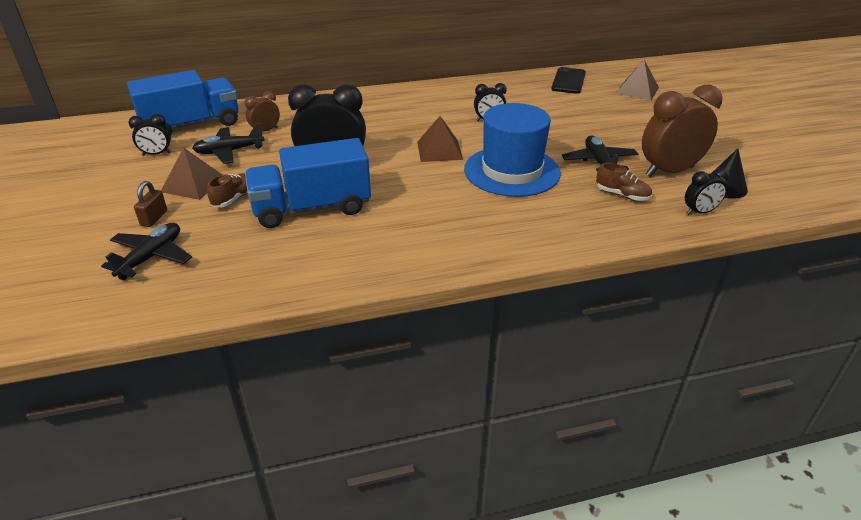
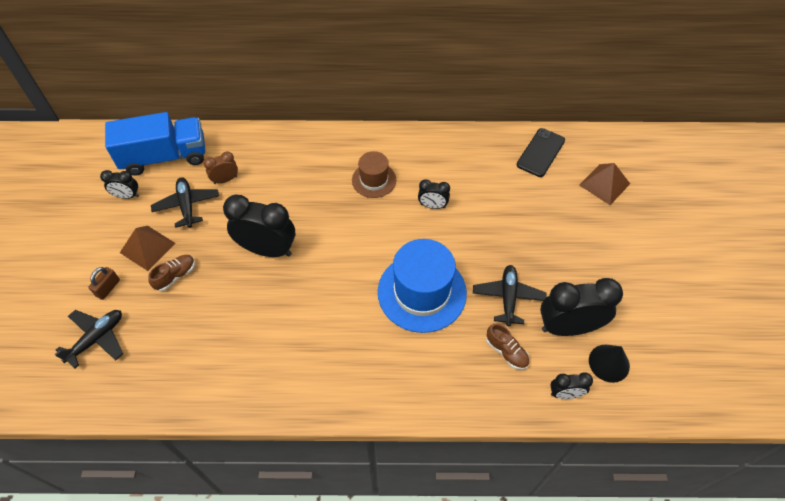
camera: 15 degrees right, 20 degrees up
black plane [192,123,265,164] -> black plane turned 75 degrees clockwise [151,177,219,228]
blue truck [245,138,371,228] -> none
brown pyramid [417,116,463,162] -> none
brown clock [642,85,722,177] -> black clock [540,278,623,336]
none -> brown hat [352,151,396,198]

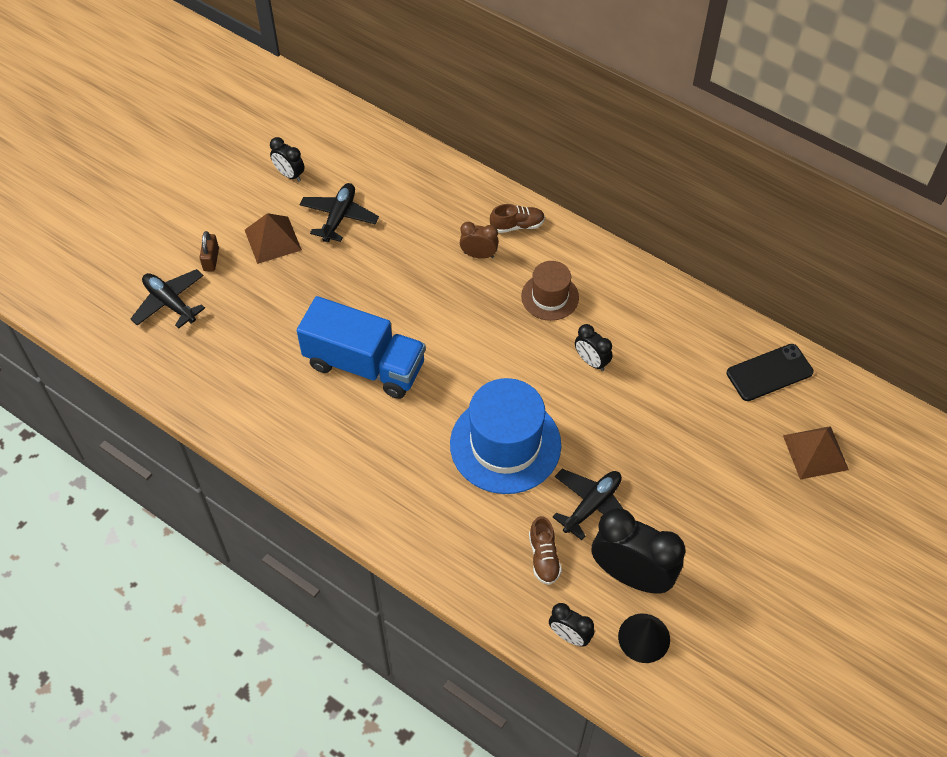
camera: 35 degrees right, 0 degrees up
black plane [54,310,123,368] -> black plane turned 120 degrees counterclockwise [131,269,205,328]
brown padlock [88,267,120,300] -> brown padlock turned 60 degrees counterclockwise [199,231,219,271]
blue truck [105,112,205,176] -> blue truck moved to [297,296,426,399]
brown shoe [148,255,195,291] -> brown shoe moved to [490,204,545,233]
brown clock [203,151,238,184] -> brown clock moved to [460,222,499,259]
black clock [223,195,295,257] -> none

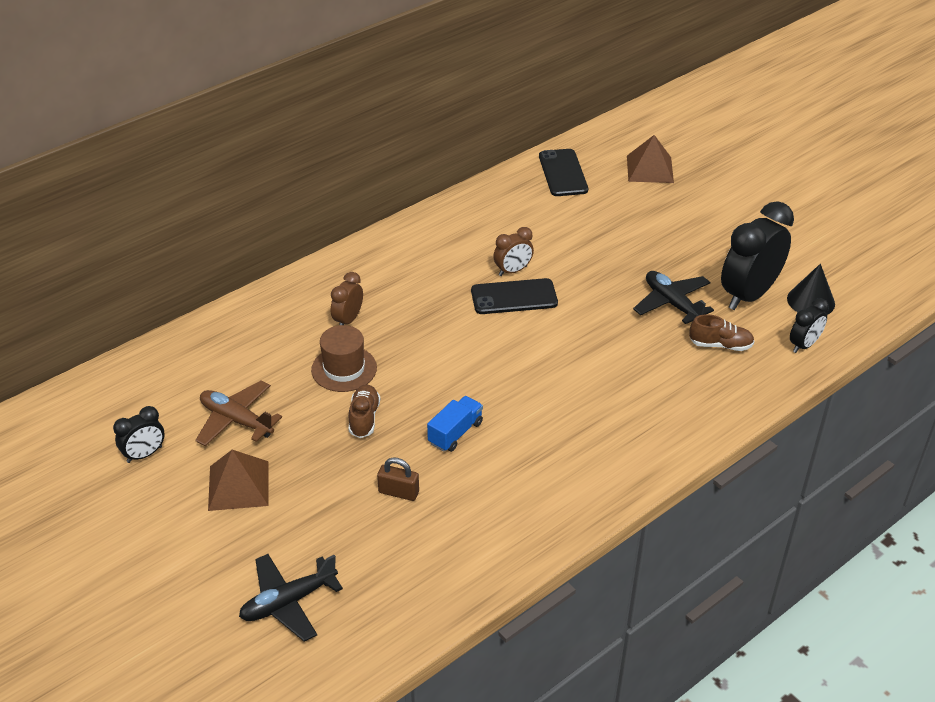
camera: 75 degrees left, 15 degrees down
brown padlock [199,231,219,271] -> brown padlock moved to [377,457,419,501]
blue truck [297,296,426,399] -> blue truck [427,396,483,452], size x0.46
black plane [300,183,379,243] -> brown plane [195,380,282,446]
blue hat [450,378,561,494] -> none
brown shoe [490,204,545,233] -> brown shoe moved to [349,384,380,438]
brown hat [521,261,579,321] -> brown hat moved to [311,325,377,392]
black clock [575,324,612,371] -> brown clock [494,227,534,276]
none -> black phone [471,278,558,314]

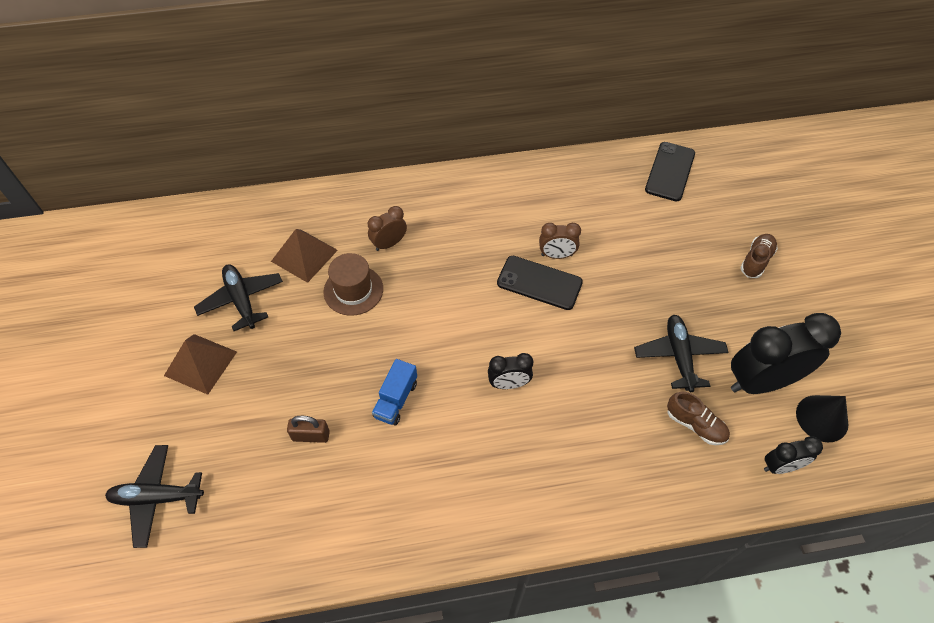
camera: 30 degrees right, 15 degrees up
black clock [113,406,165,463] -> black clock moved to [488,353,533,389]
brown plane [195,380,282,446] -> black plane [194,264,283,331]
brown shoe [349,384,380,438] -> brown shoe moved to [740,234,778,278]
brown padlock [377,457,419,501] -> brown padlock turned 45 degrees counterclockwise [287,416,330,443]
blue truck [427,396,483,452] -> blue truck turned 135 degrees clockwise [372,359,417,425]
brown pyramid [627,135,674,183] -> brown pyramid moved to [271,229,338,283]

